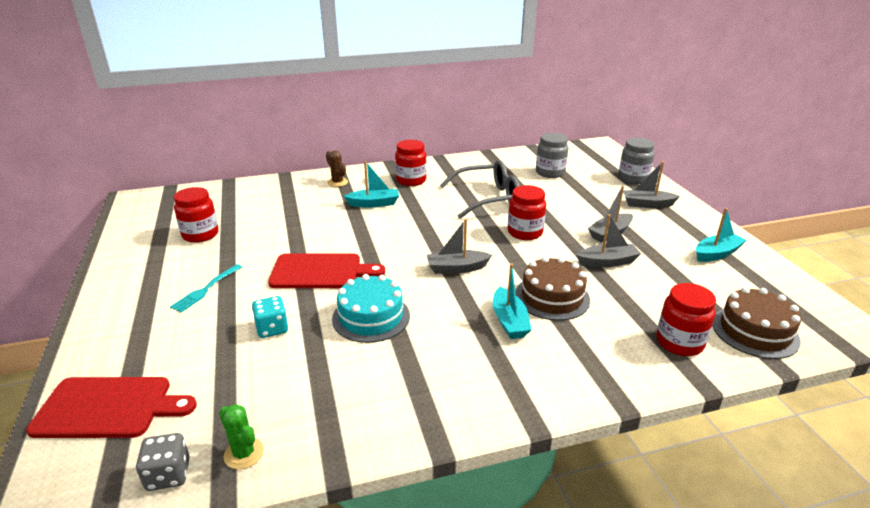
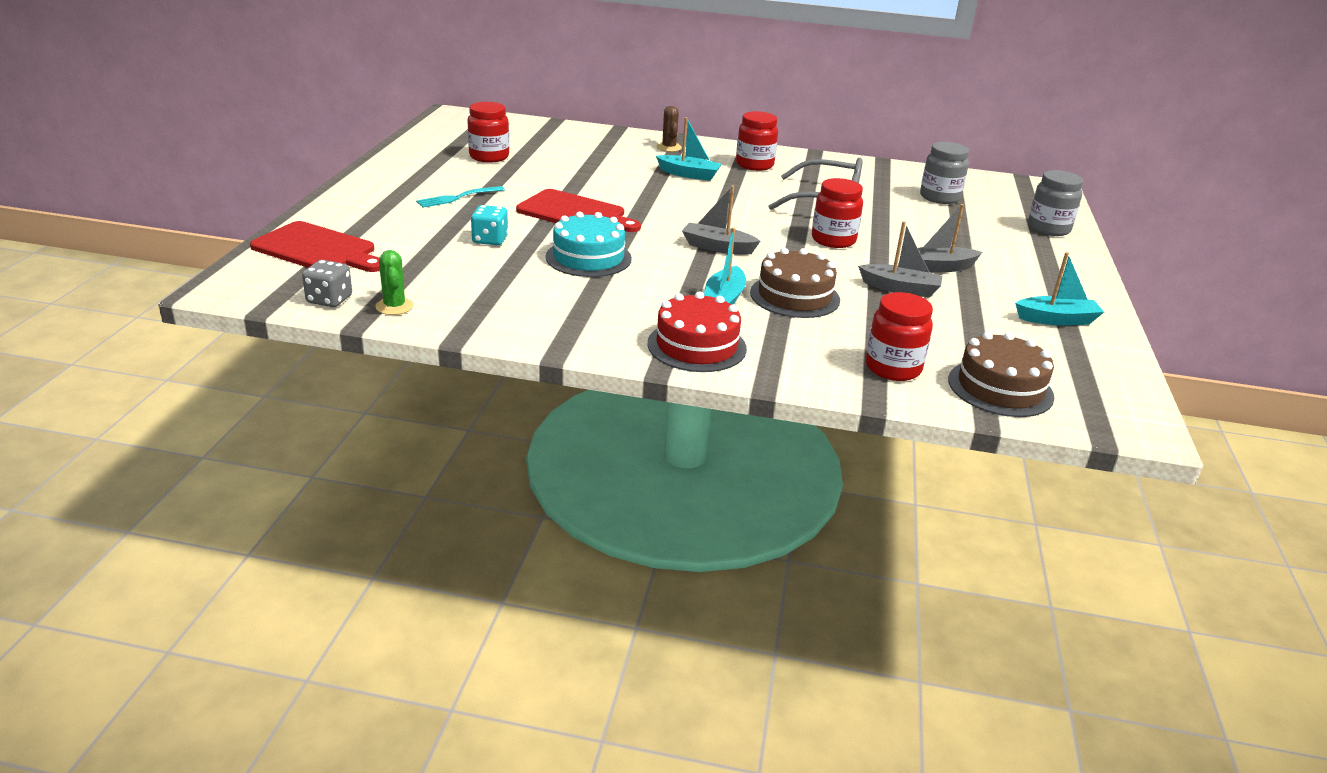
camera: 25 degrees right, 0 degrees up
grey boat [623,161,680,208] -> none
none -> red cake [647,292,747,372]

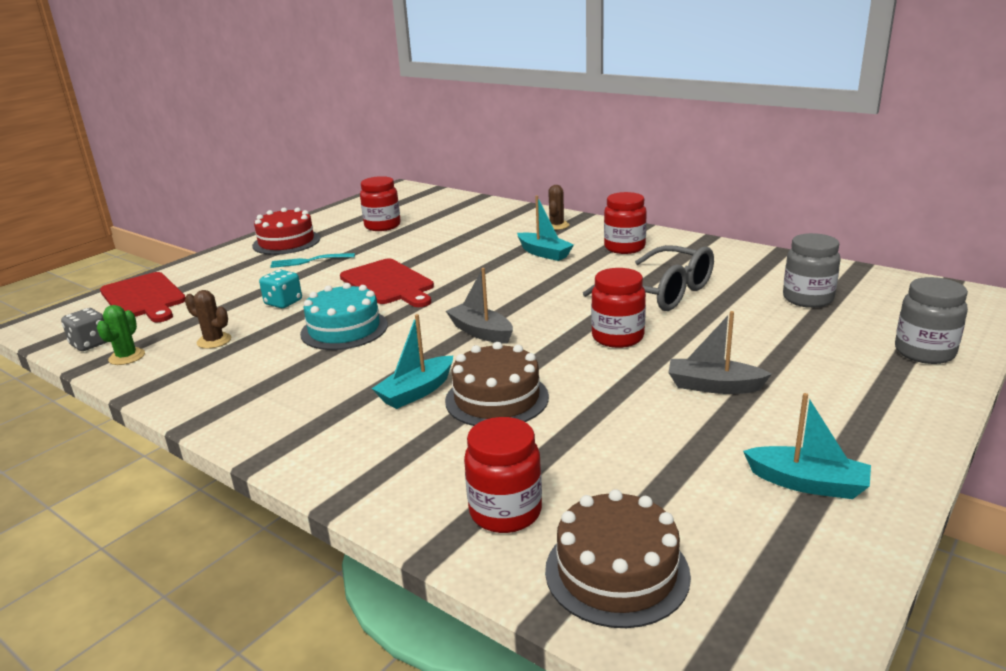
camera: 30 degrees right, 5 degrees down
red cake [647,292,747,372] -> red cake moved to [252,207,320,255]
grey boat [858,221,942,297] -> none
none -> brown cactus [185,290,231,349]

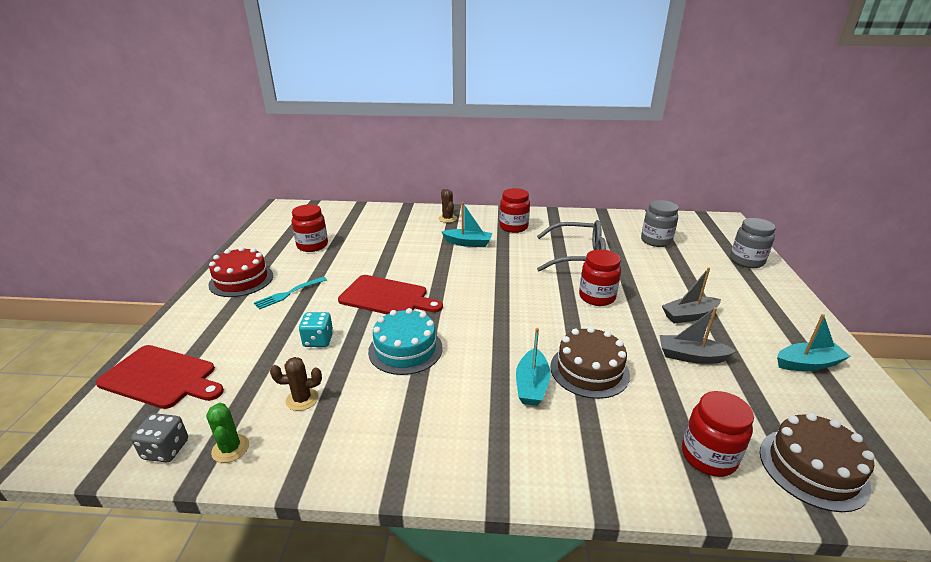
camera: 35 degrees left, 5 degrees up
grey boat [446,268,513,344] -> grey boat moved to [659,307,736,364]

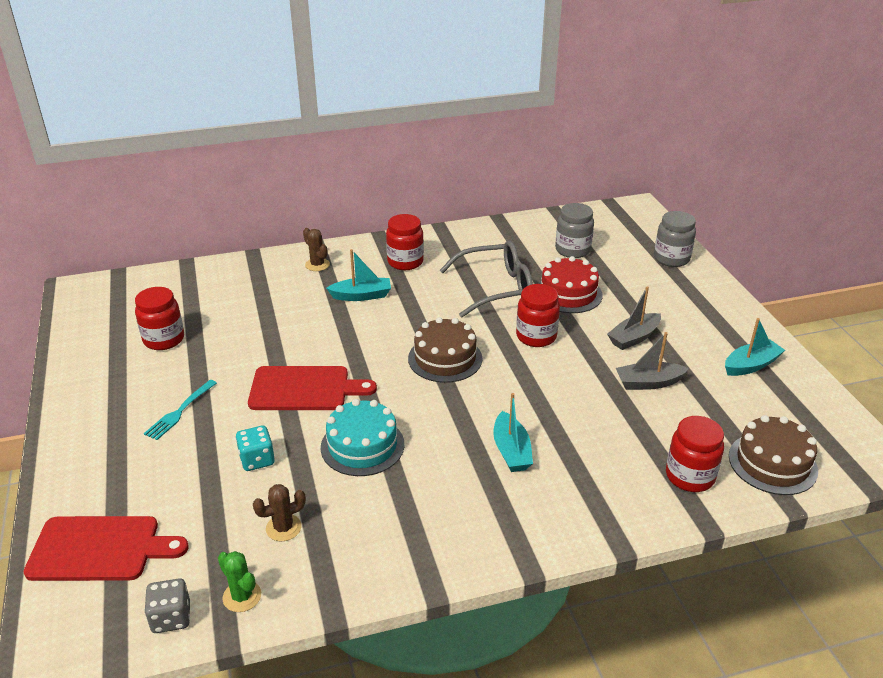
camera: 20 degrees left, 5 degrees up
red cake [208,247,273,297] -> red cake moved to [538,256,603,313]
brown cake [550,327,630,399] -> brown cake moved to [408,317,482,383]

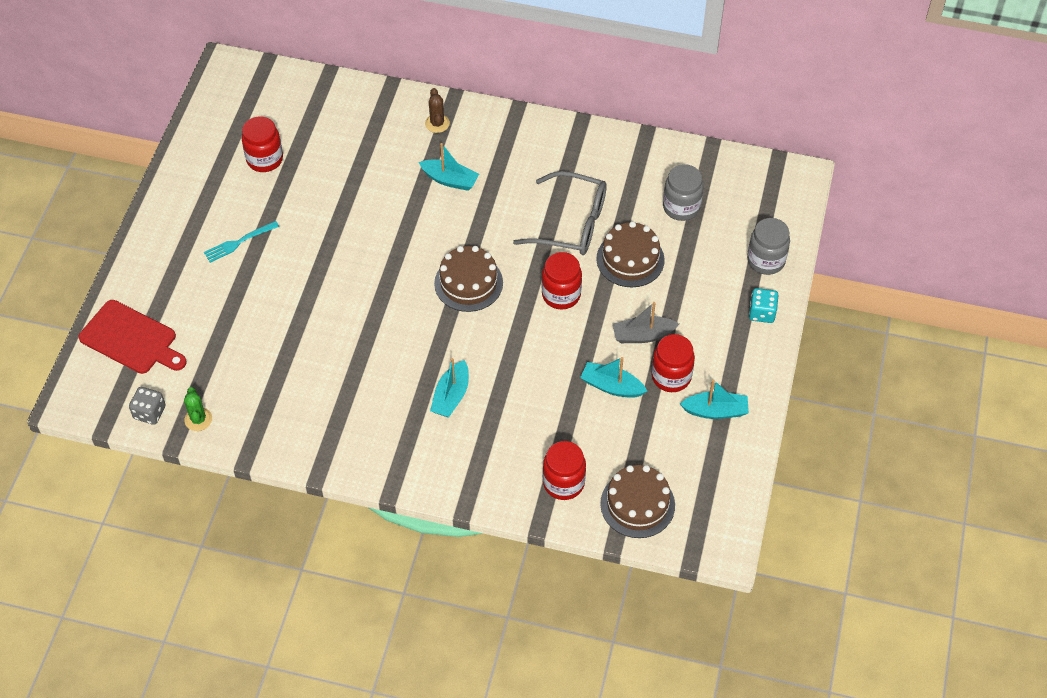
camera: 30 degrees right, 20 degrees up
turquoise dice [236,425,275,471] -> turquoise dice moved to [749,288,778,323]
red cutting board [248,366,377,410] -> none
brown cactus [253,484,306,541] -> none
turquoise cake [321,399,404,476] -> none
red jar [386,214,424,270] -> red jar moved to [651,334,695,392]
red cake [538,256,603,313] -> brown cake [596,221,665,287]
grey boat [616,332,689,390] -> turquoise boat [580,357,647,398]

